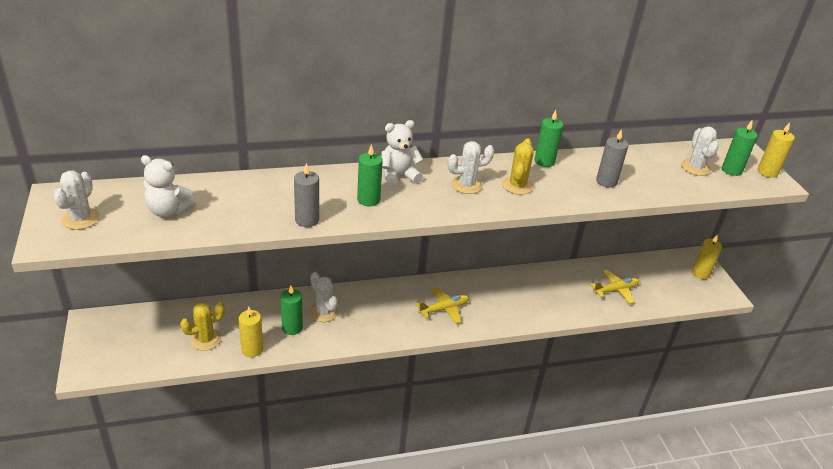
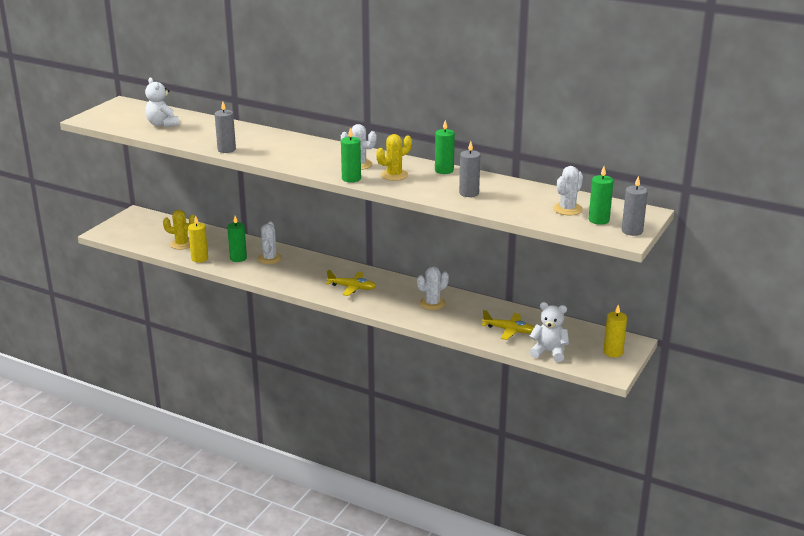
camera: 45 degrees right, 10 degrees down
white cactus [53,171,100,230] -> white cactus moved to [417,267,449,310]
green candle [357,144,383,206] -> green candle moved to [341,128,361,183]
white teddy bear [381,120,423,188] -> white teddy bear moved to [529,302,569,362]
yellow candle [757,122,795,178] -> grey candle [622,176,648,236]

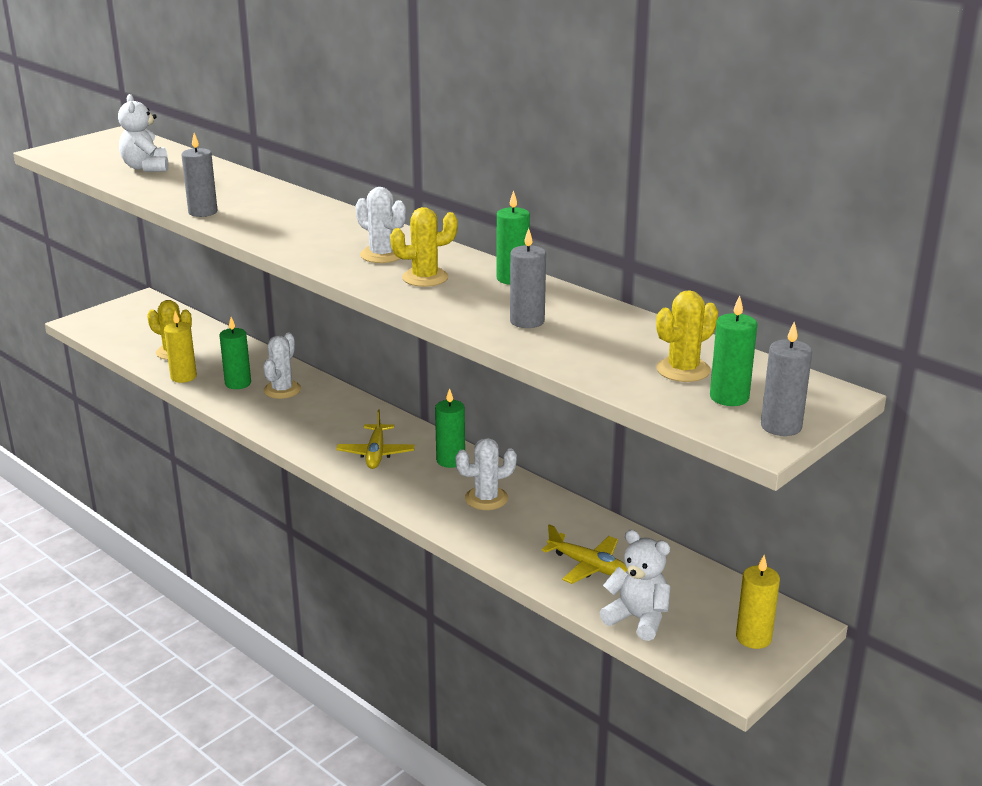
camera: 15 degrees right, 0 degrees up
yellow plane [326,270,376,296] -> yellow plane turned 60 degrees clockwise [336,409,415,469]
green candle [341,128,361,183] -> green candle moved to [435,388,465,468]
white cactus [553,166,583,215] -> yellow cactus [656,290,718,382]

